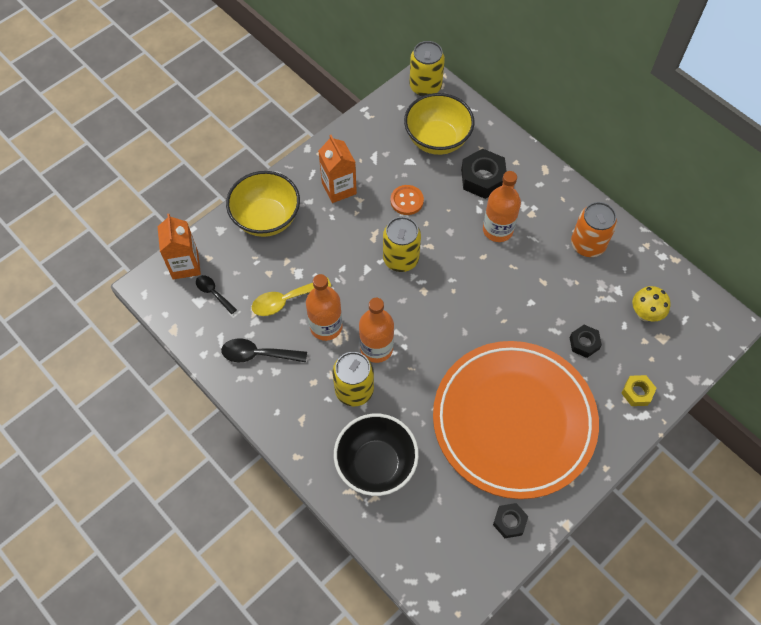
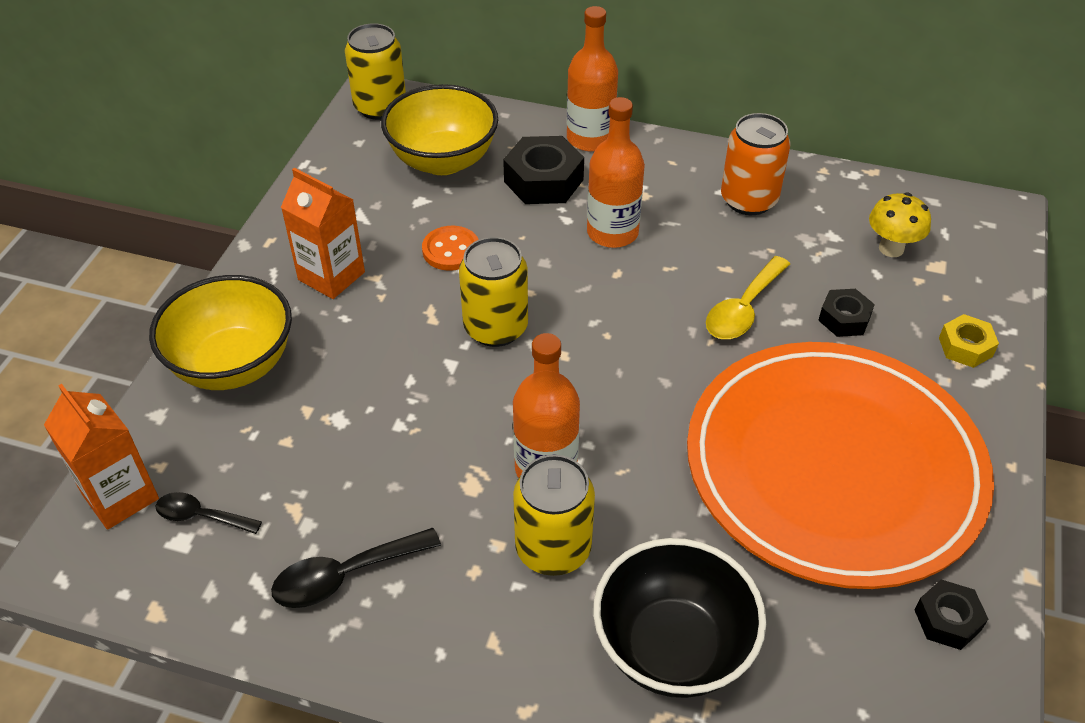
camera: 30 degrees left, 15 degrees down
yellow spoon [252,278,332,316] -> yellow spoon moved to [706,256,790,339]
orange bottle [306,274,343,341] -> orange bottle moved to [567,6,618,151]

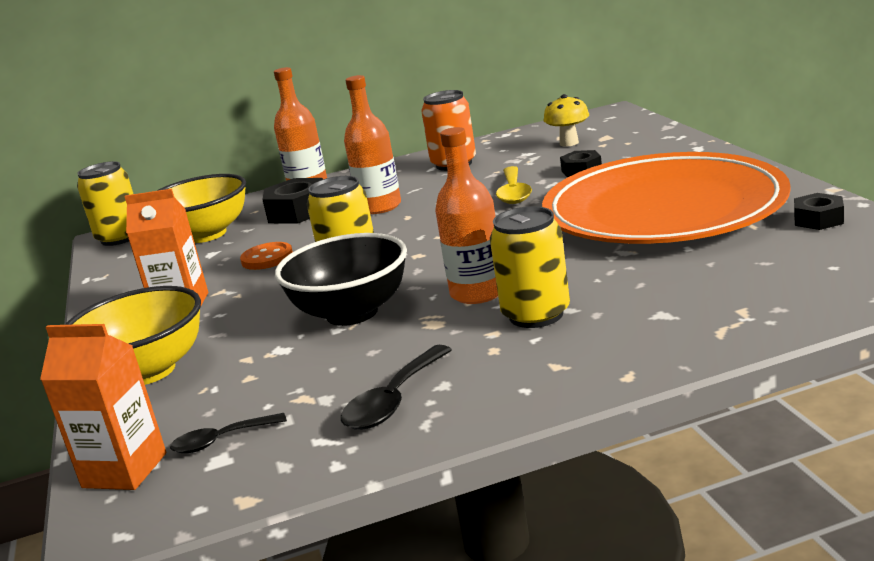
camera: 30 degrees left, 25 degrees down
black bowl [593,538,766,698] -> black bowl moved to [275,233,407,326]
yellow nut [939,314,999,368] -> none

